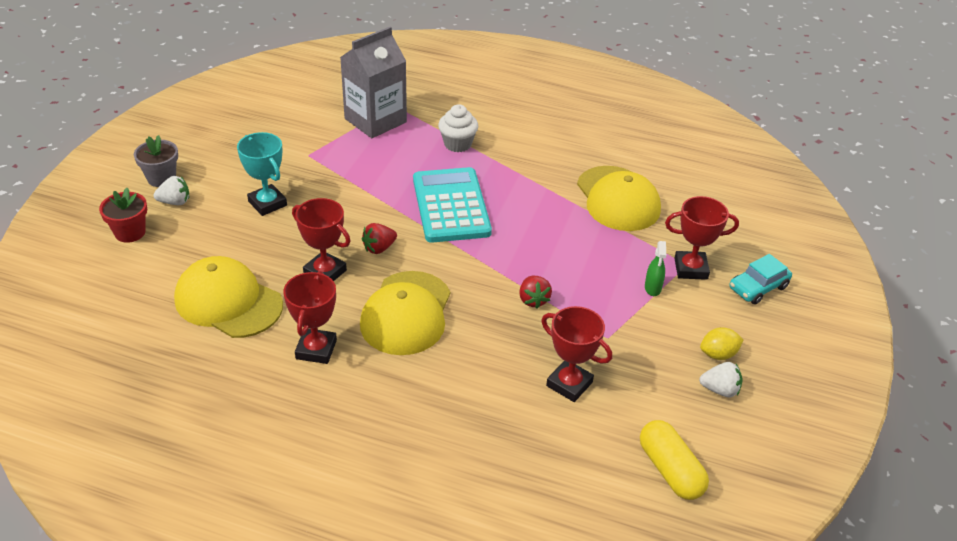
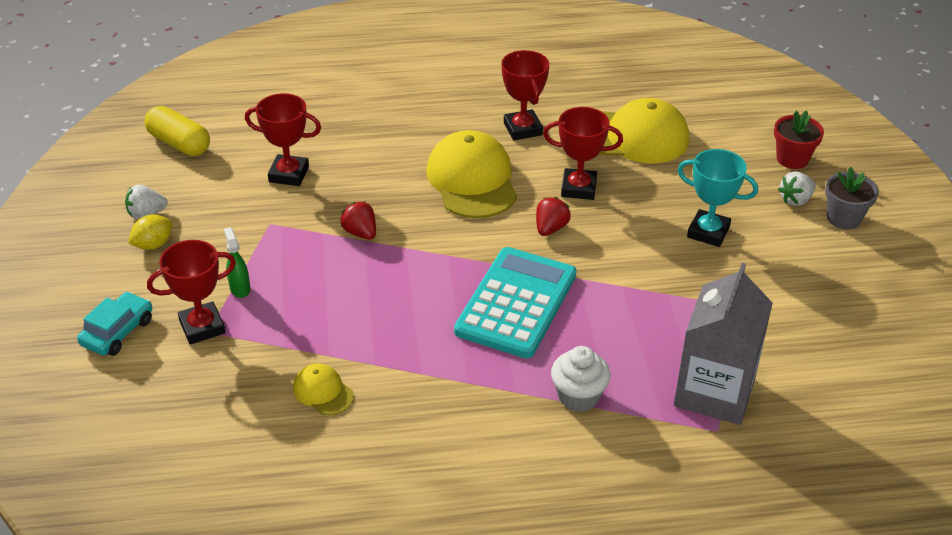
camera: 155 degrees right, 0 degrees up
turquoise calculator [413,167,492,243] -> turquoise calculator turned 120 degrees counterclockwise [454,247,576,358]
yellow cap [577,166,661,231] -> yellow cap [293,363,354,415], size x0.48

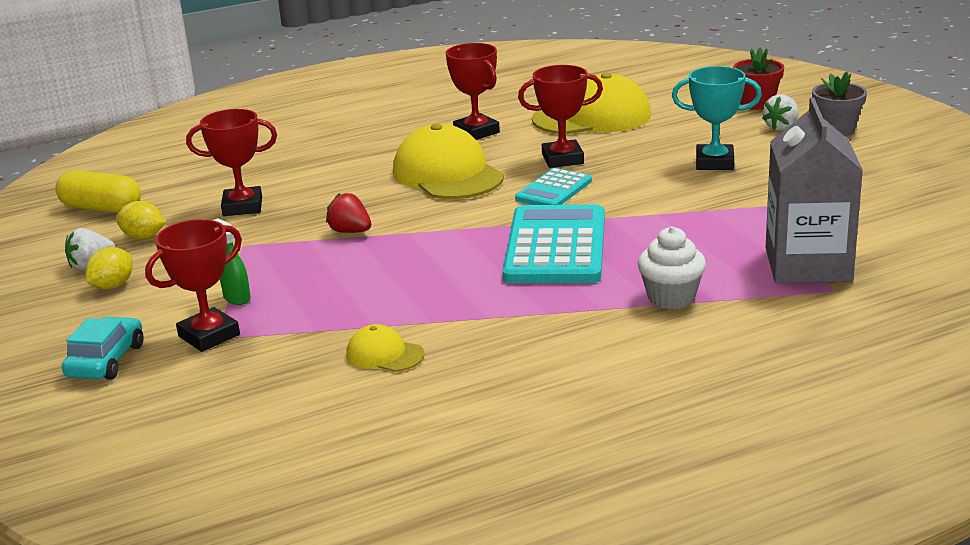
camera: 15 degrees left, 15 degrees down
red strawberry [536,197,571,236] -> turquoise calculator [515,168,592,205]
none -> yellow lemon [116,201,166,239]

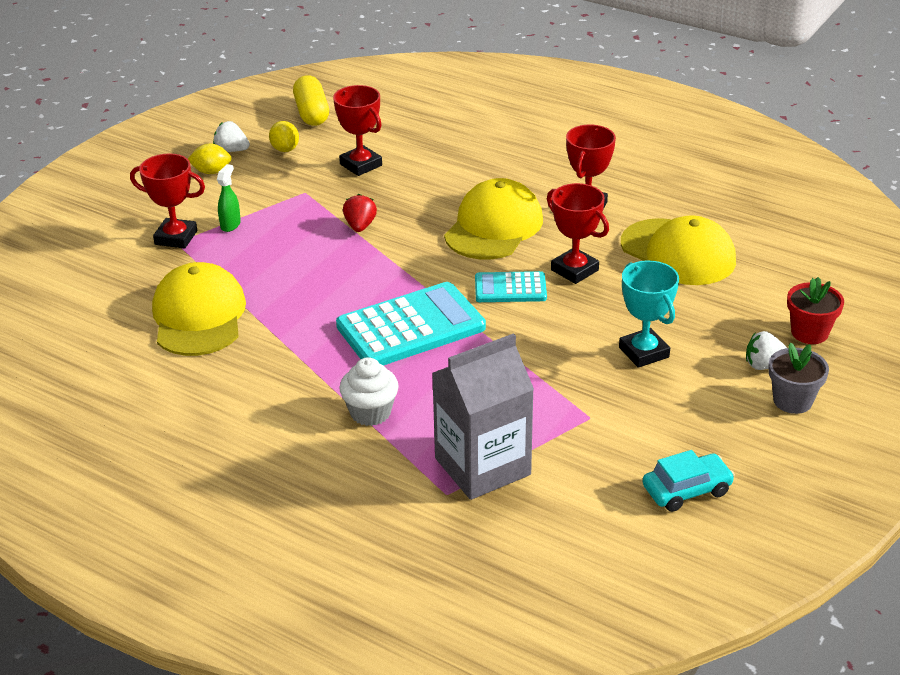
camera: 55 degrees right, 10 degrees up
turquoise car [62,317,144,380] -> turquoise car moved to [643,450,735,512]
yellow cap [346,324,425,372] -> yellow cap [152,262,246,356], size x2.08

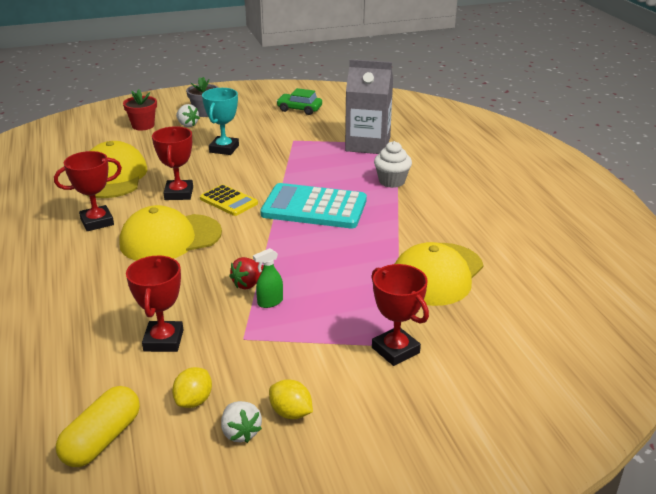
camera: 140 degrees left, 5 degrees down
green spray bottle [217,164,241,232] -> green spray bottle moved to [253,248,283,308]
turquoise calculator [475,271,547,302] -> yellow calculator [200,184,258,216]
turquoise car [643,450,735,512] -> green car [276,88,322,115]

